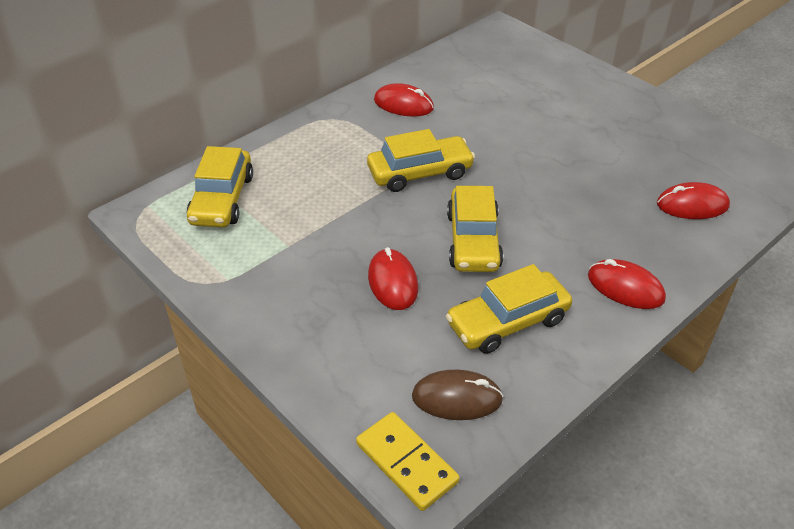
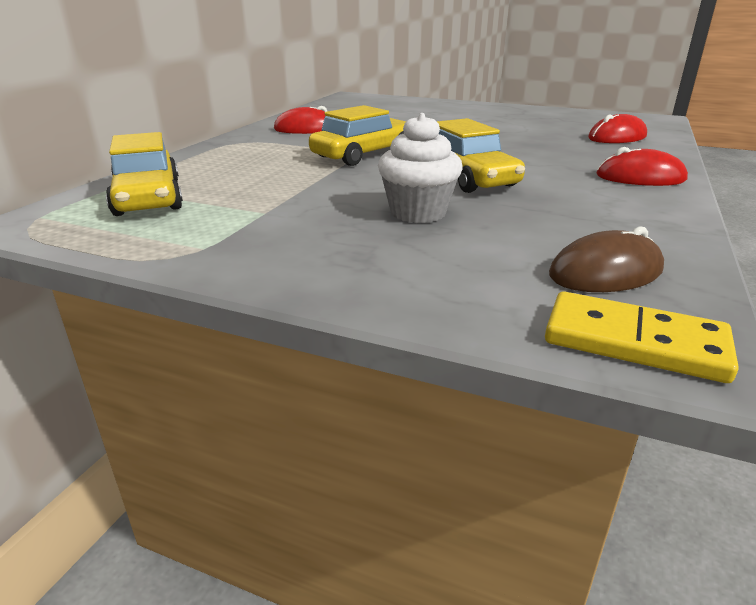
camera: 25 degrees left, 15 degrees down
red mouse [368,247,418,310] -> white cupcake [378,113,463,223]
yellow car [446,264,572,354] -> none

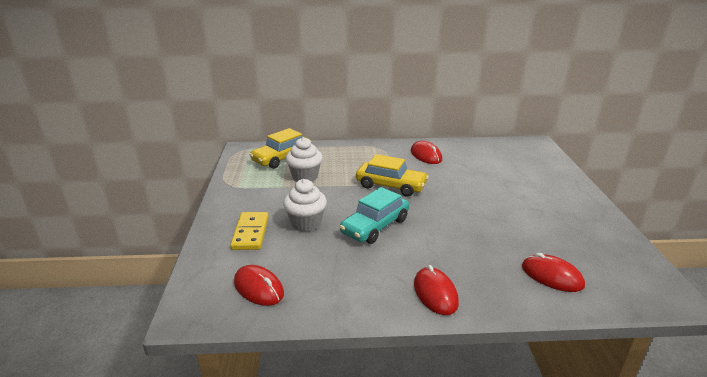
camera: 65 degrees right, 0 degrees up
yellow car [437,118,525,193] -> turquoise car [340,187,409,244]
yellow domino [545,291,738,383] -> yellow domino moved to [230,212,269,250]
brown mouse [549,226,664,292] -> red mouse [234,265,284,306]
none -> white cupcake [286,137,323,182]

